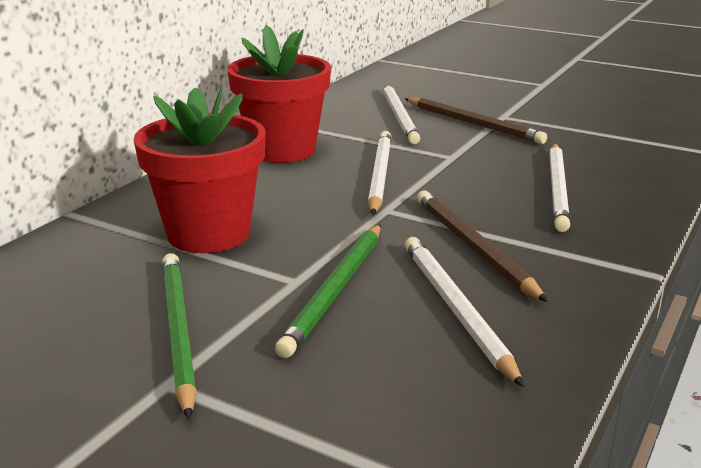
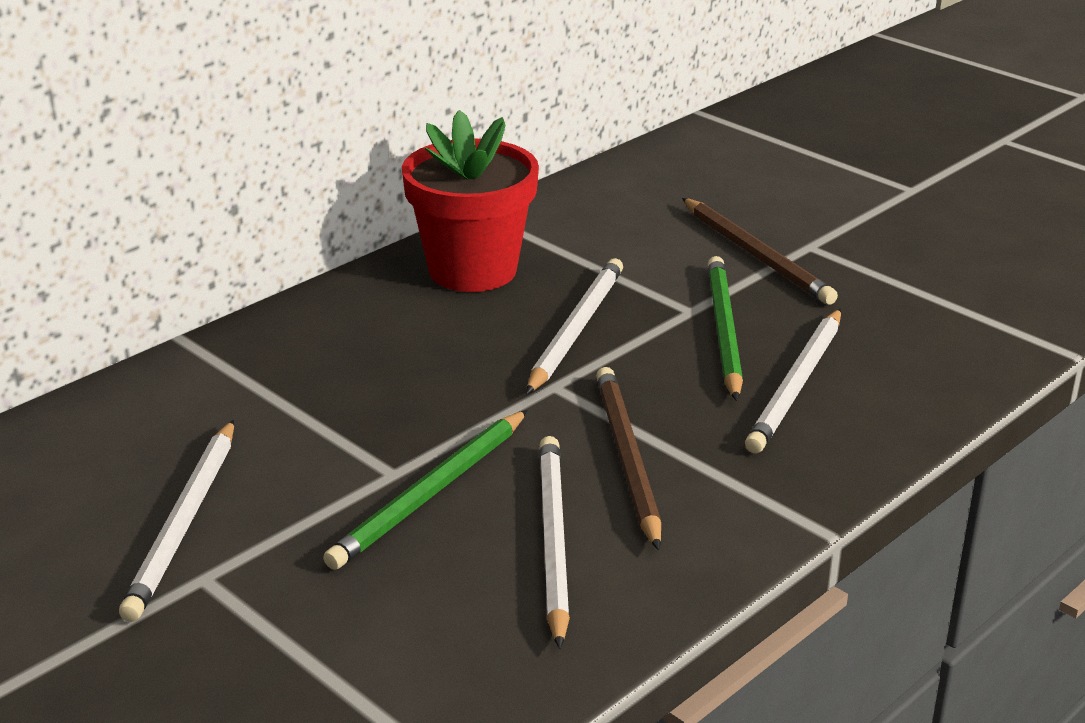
camera: 15 degrees right, 5 degrees up
red flower pot [134,87,266,253] -> none
green pencil [162,253,197,419] -> green pencil moved to [708,256,743,401]
white pencil [383,85,420,144] -> white pencil moved to [119,420,234,622]

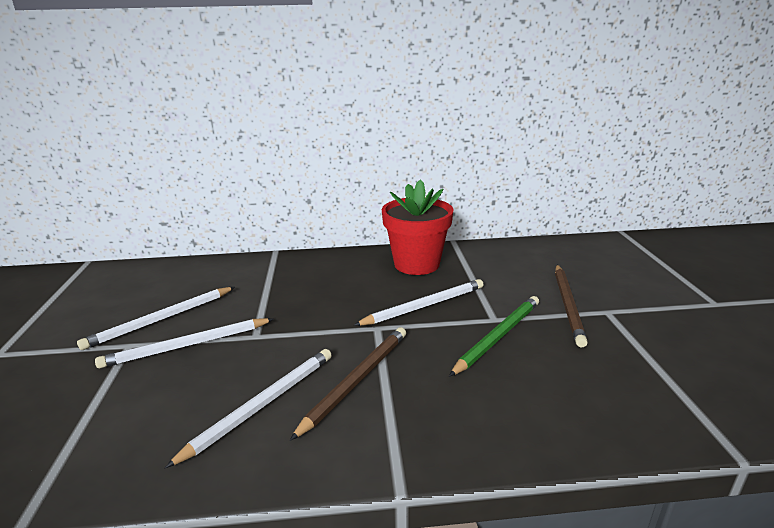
camera: 40 degrees right, 5 degrees down
green pencil [323,410,528,570] -> none
white pencil [745,309,841,453] -> white pencil moved to [95,318,274,369]

